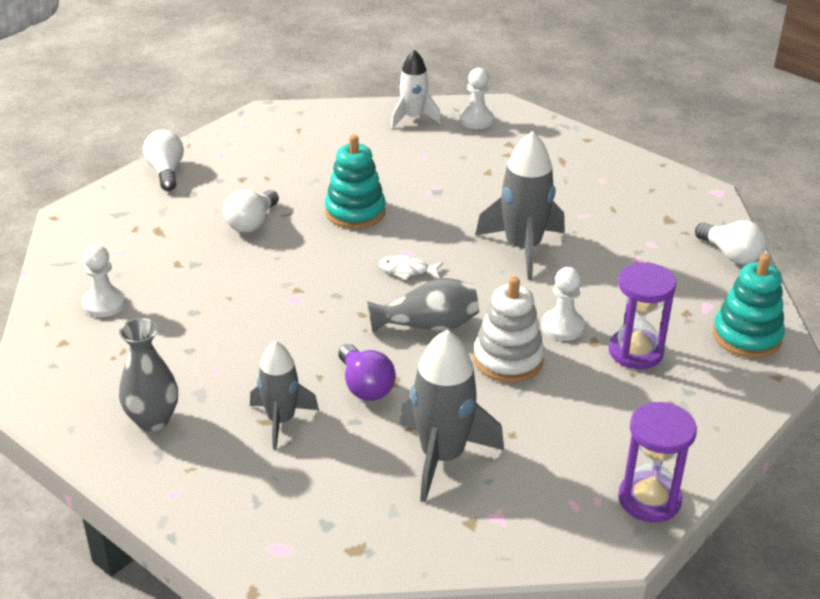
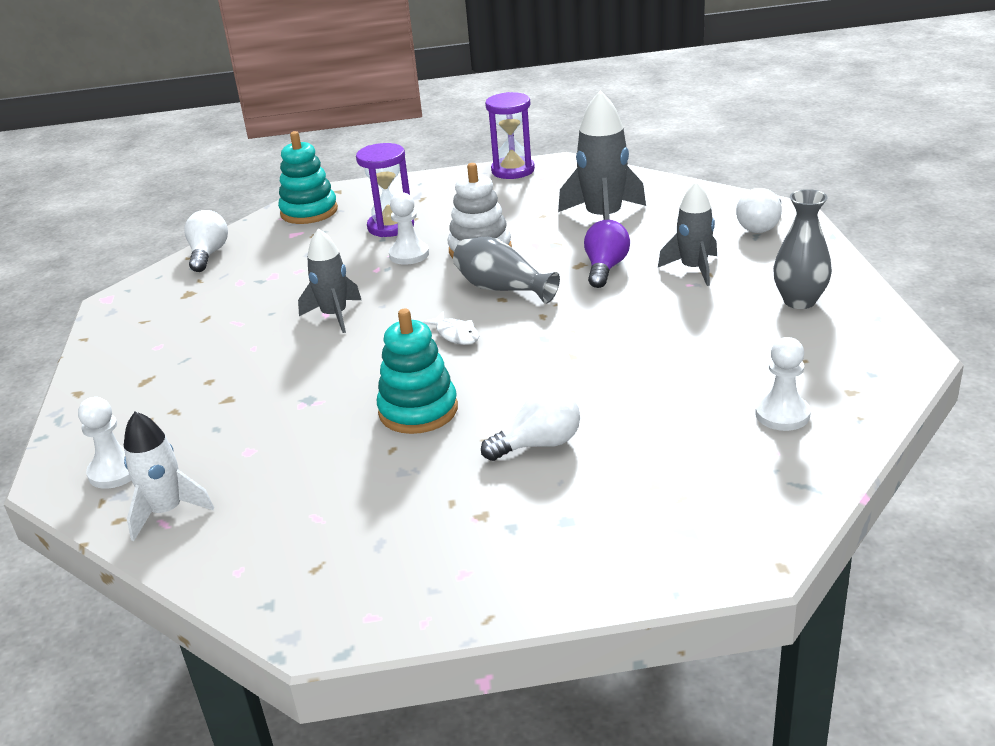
camera: 135 degrees left, 5 degrees down
white light bulb [143,130,184,191] -> white light bulb moved to [736,188,782,233]
grey rocket [475,131,565,280] -> grey rocket [298,228,361,333], size x0.65

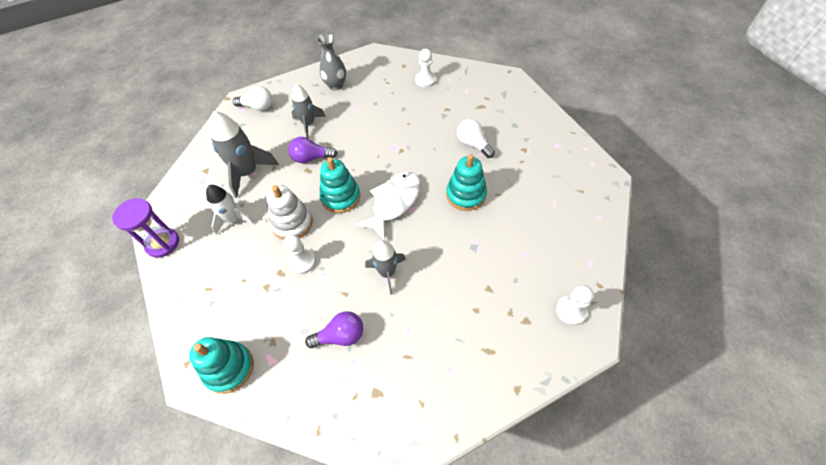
camera: 110 degrees left, 25 degrees up
white rocket [124,411,214,541] -> white rocket moved to [206,185,254,234]
white light bulb [184,210,228,272] -> none
purple hourglass [356,143,414,237] -> none
white fish [421,311,479,345] -> white fish [355,172,421,240], size x2.07
grey vase [453,237,560,304] -> turquoise stacking toy [319,157,360,213]
none -> purple light bulb [305,311,363,348]

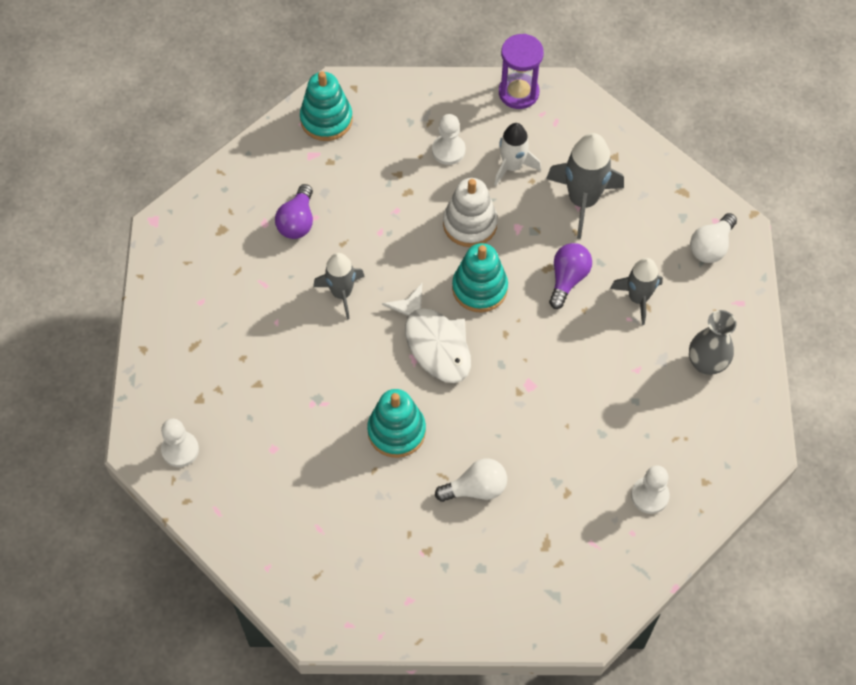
camera: 115 degrees right, 5 degrees up
white pawn [283,234,316,274] -> white pawn moved to [432,114,465,165]

